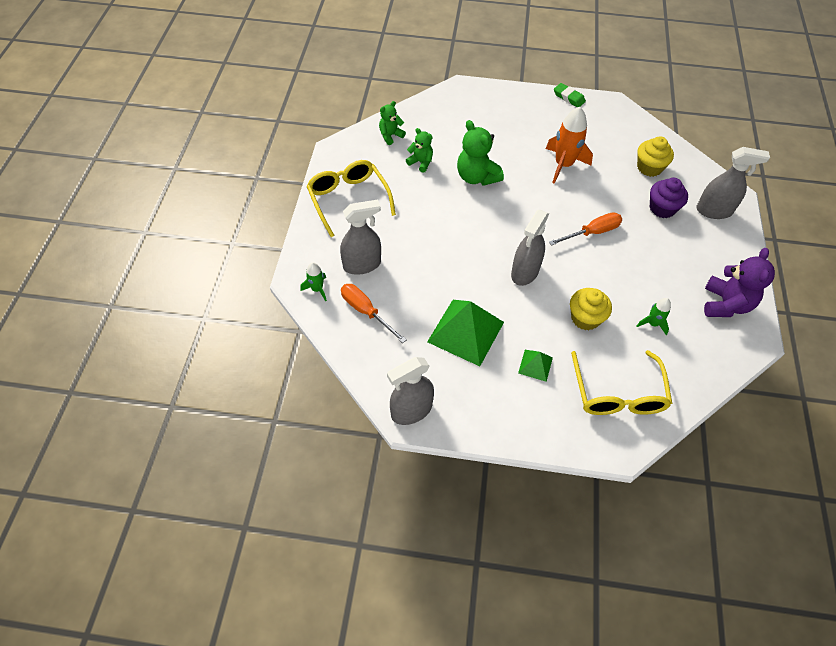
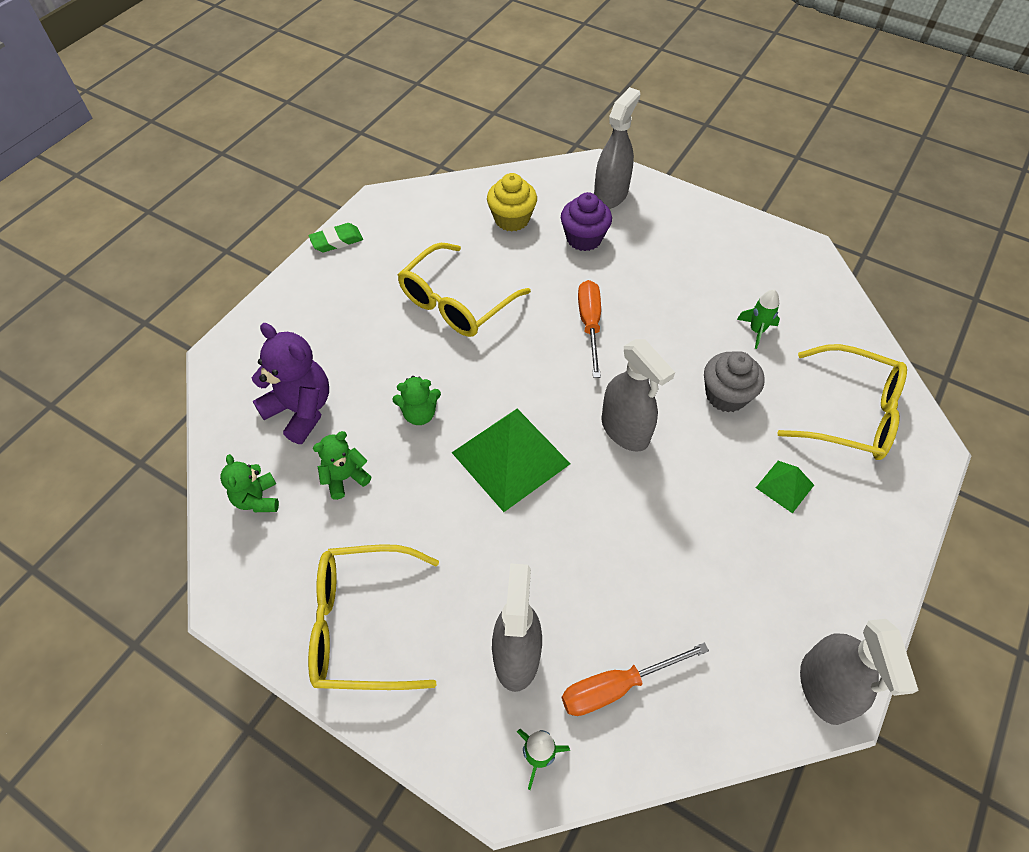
camera: 65 degrees left, 0 degrees up
green pyramid [427,300,504,366] -> green pyramid moved to [451,409,570,512]
green teddy bear [457,120,504,186] -> green teddy bear [393,376,441,425], size x0.59
orange rocket [546,107,593,184] -> yellow glasses [398,243,531,337]
yellow cupcake [570,288,612,330] -> grey cupcake [704,351,765,412]
purple teddy bear [704,248,775,317] -> purple teddy bear moved to [252,323,329,444]

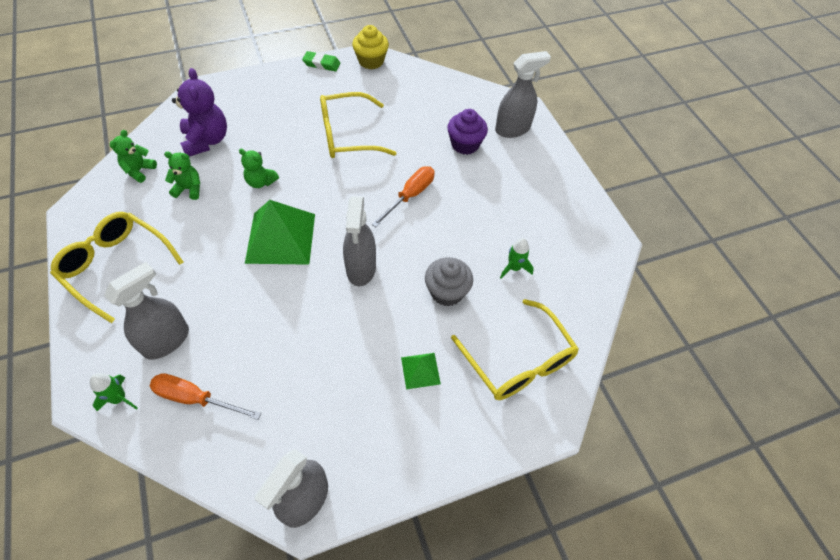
camera: 35 degrees right, 0 degrees up
yellow cupcake [487,173,537,231] -> yellow cupcake moved to [352,25,389,69]

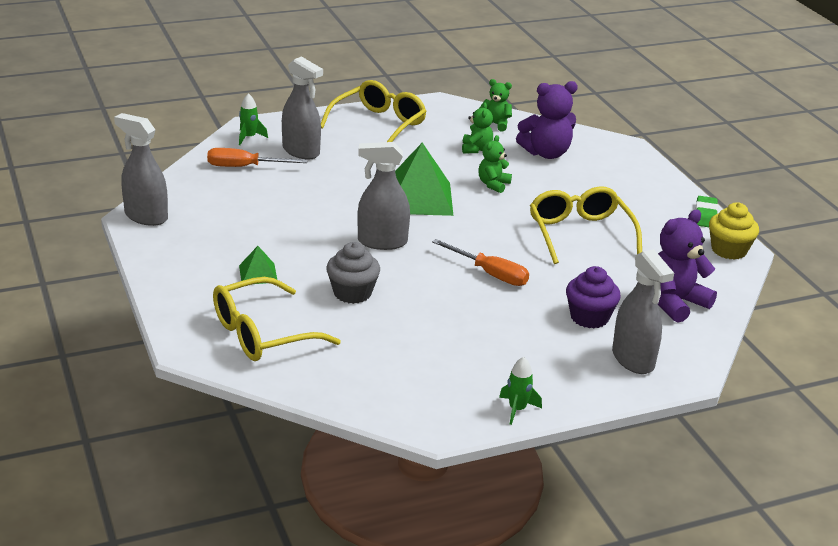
camera: 90 degrees right, 25 degrees down
orange screwdriver [150,373,261,420] -> orange screwdriver turned 105 degrees counterclockwise [207,148,308,167]
green rocket [500,238,534,278] -> green rocket moved to [499,357,542,425]
none -> purple teddy bear [658,210,717,323]

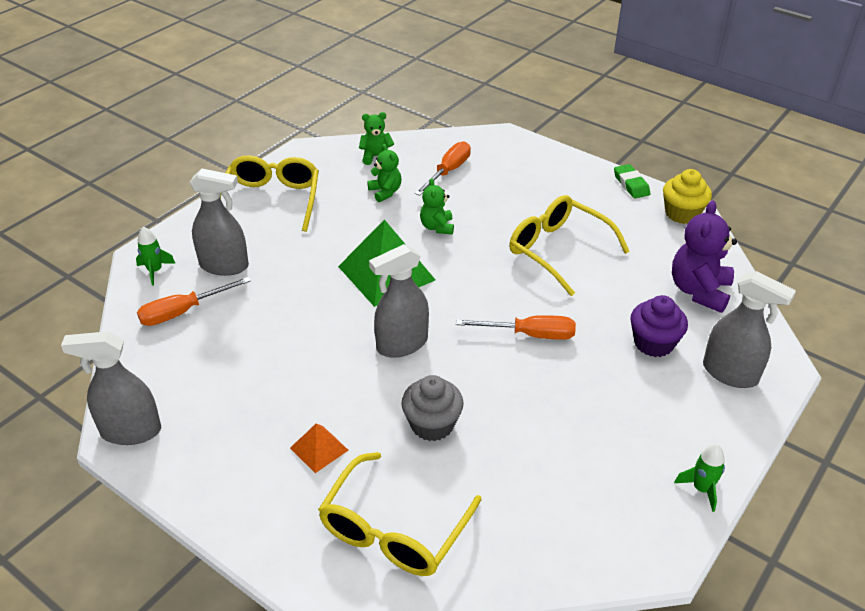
camera: 30 degrees left, 10 degrees up
green pyramid [239,246,277,284] -> orange pyramid [290,424,348,473]
purple teddy bear [516,81,578,159] -> orange screwdriver [415,141,471,196]

